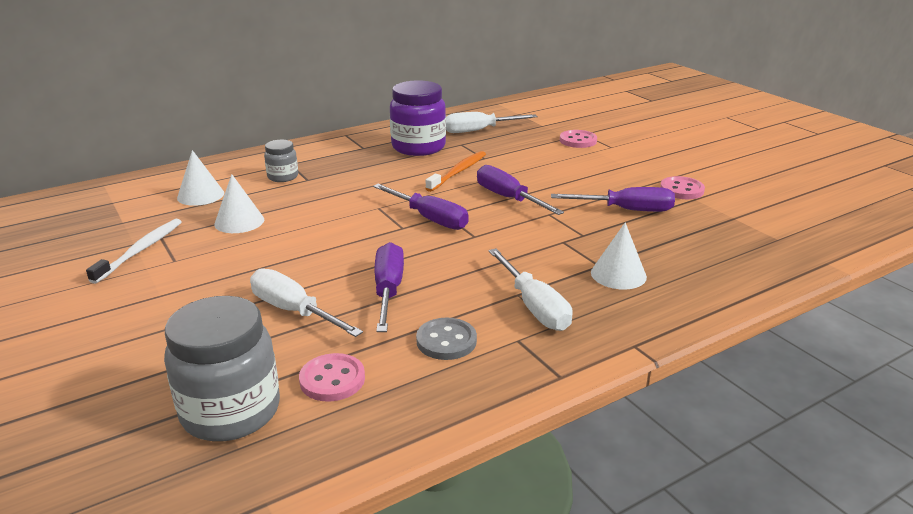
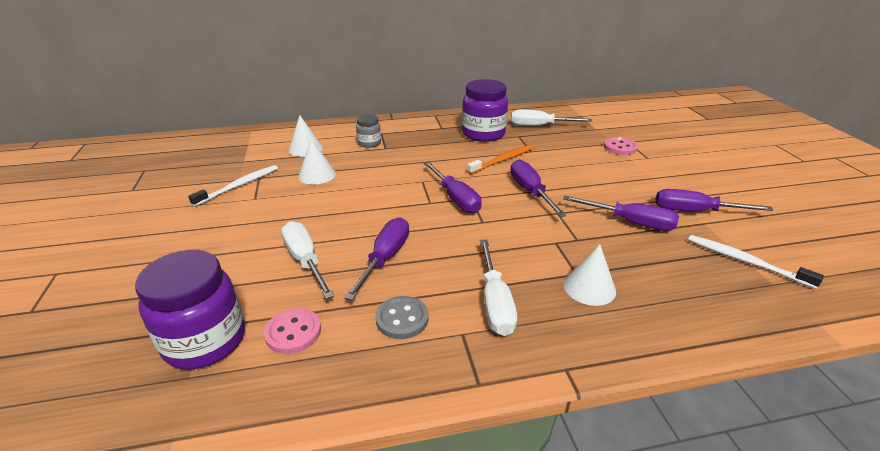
camera: 20 degrees right, 5 degrees up
grey jar [164,296,280,441] -> purple jar [135,250,245,370]
pink button [660,176,705,199] -> purple screwdriver [656,189,774,212]
none -> white toothbrush [688,235,824,289]

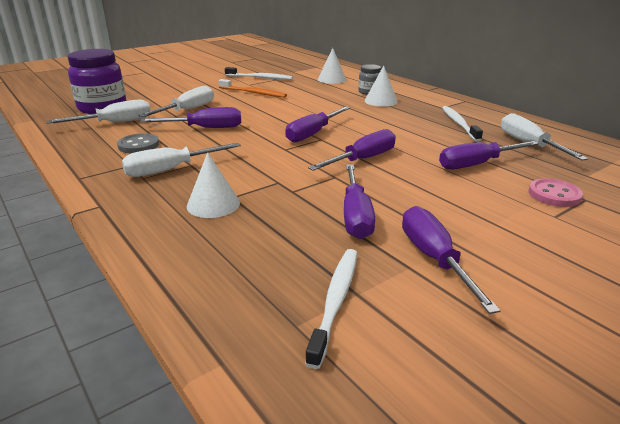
camera: 65 degrees right, 5 degrees down
pink button [264,308,321,354] -> white screwdriver [47,100,151,124]
white cone [298,139,336,184] -> white cone moved to [365,66,398,107]
purple jar [462,79,508,142] -> white toothbrush [442,106,483,142]
orange toothbrush [467,145,533,174] -> orange toothbrush moved to [218,79,287,98]
none -> purple screwdriver [439,141,539,170]

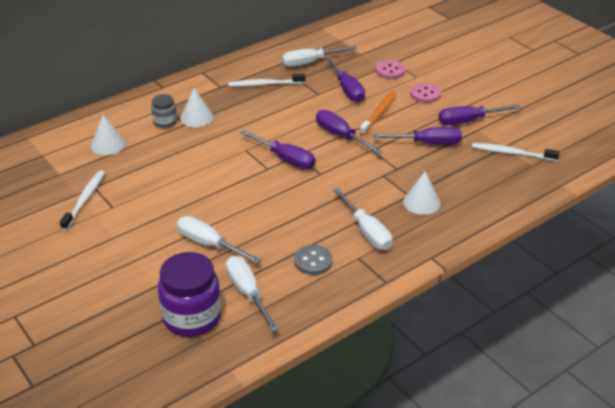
camera: 90 degrees left, 10 degrees up
purple screwdriver [140,107,241,128] -> none
orange toothbrush [218,79,287,98] -> orange toothbrush moved to [360,91,396,136]
none -> pink button [410,83,441,103]

